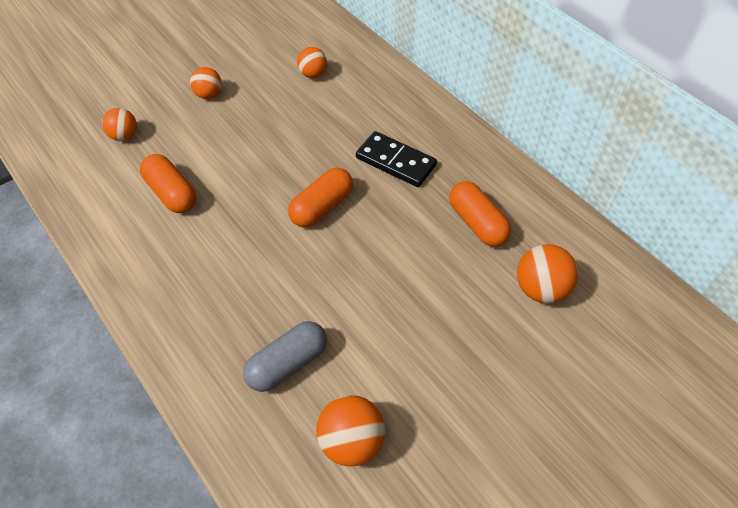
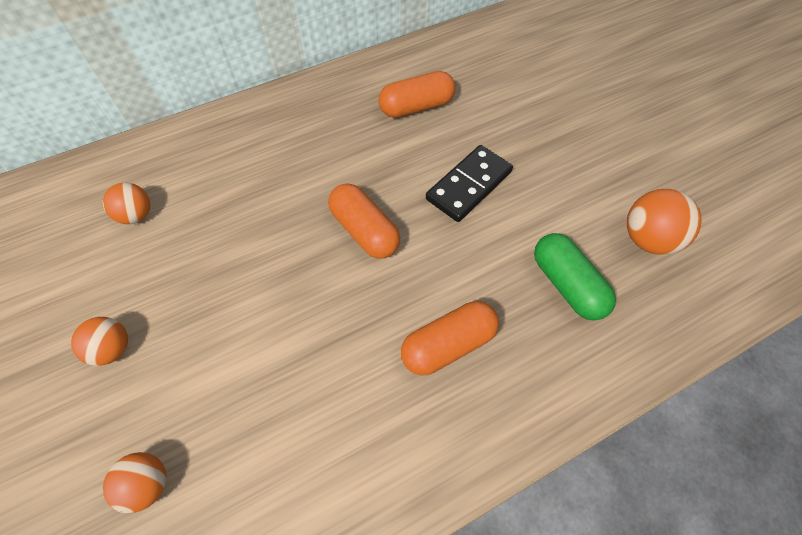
camera: 80 degrees left, 5 degrees up
orange capsule [140,154,196,213] -> orange capsule moved to [401,301,499,375]
grey capsule [243,321,327,392] -> green capsule [534,233,616,321]
black domino [356,131,437,187] -> black domino moved to [426,145,513,222]
orange ball [517,244,578,303] -> none

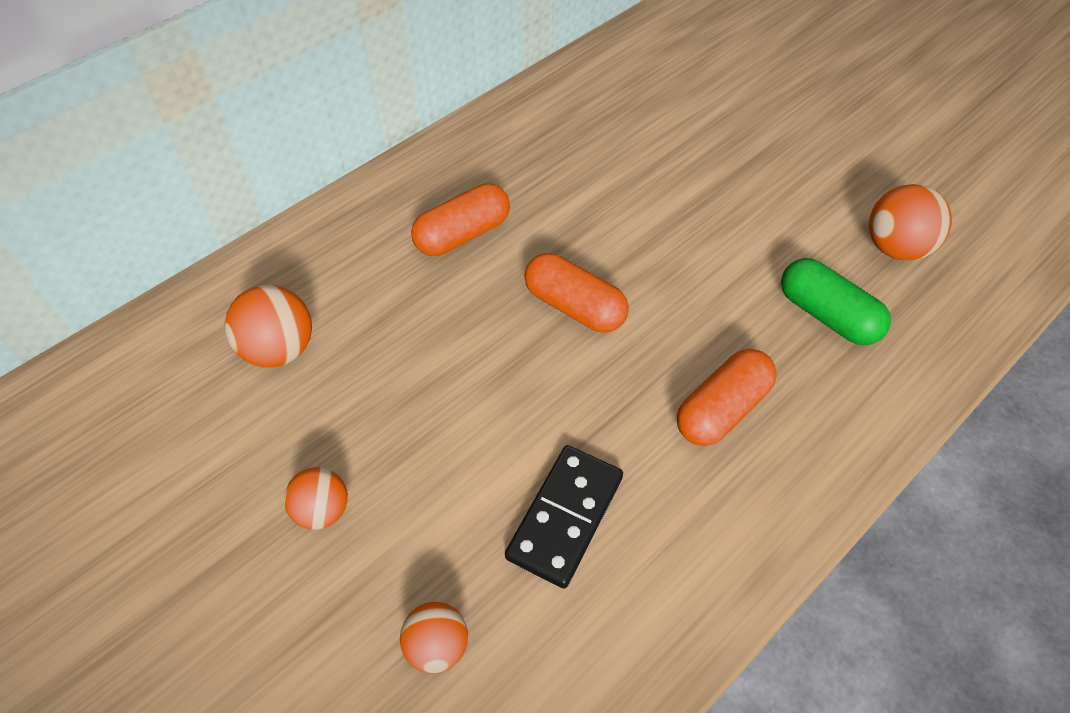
camera: 15 degrees left, 5 degrees down
orange ball [103,183,150,224] -> orange ball [225,285,312,368], size x1.51
orange capsule [379,71,455,118] -> orange capsule moved to [411,183,510,256]
black domino [426,145,513,222] -> black domino moved to [505,445,623,588]

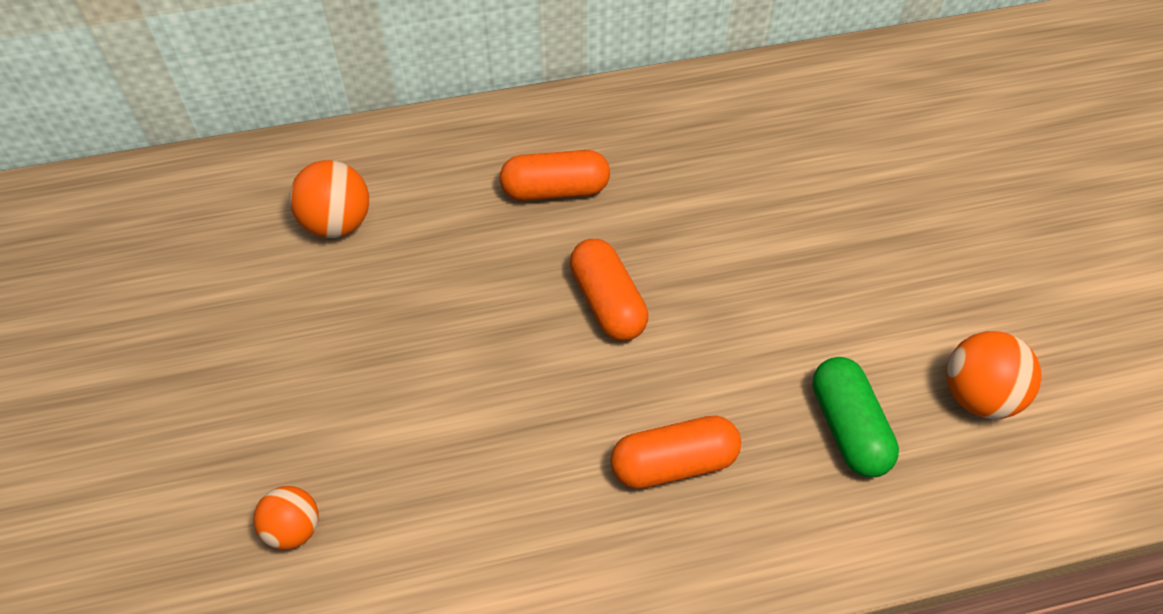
camera: 30 degrees right, 0 degrees up
orange ball [284,467,348,530] -> none
black domino [505,445,623,588] -> none

